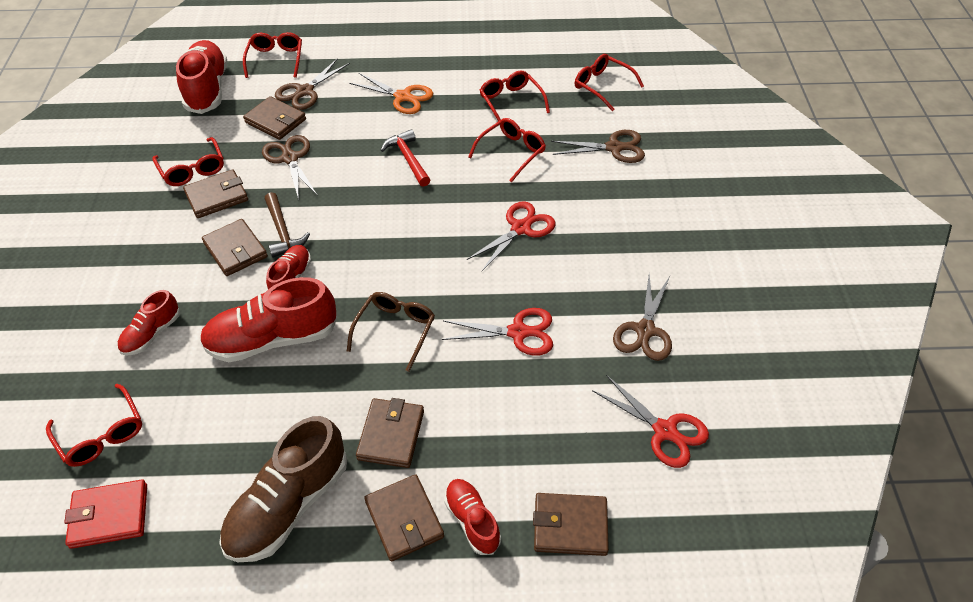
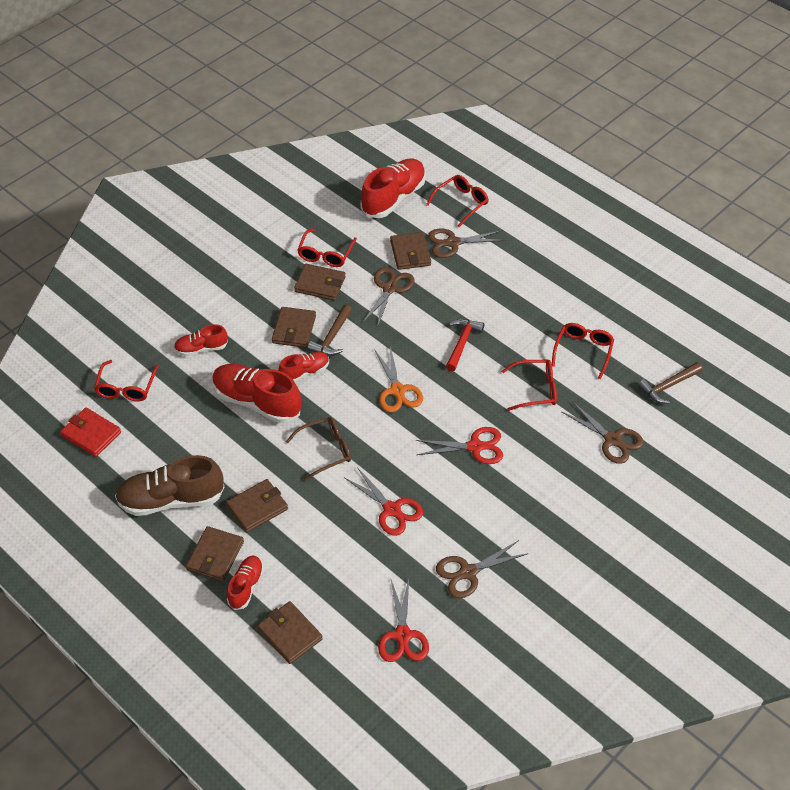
camera: 45 degrees right, 0 degrees up
orange scissors [349,73,433,114] -> orange scissors moved to [375,346,423,412]
red glasses [575,54,644,111] -> brown hammer [638,362,703,404]

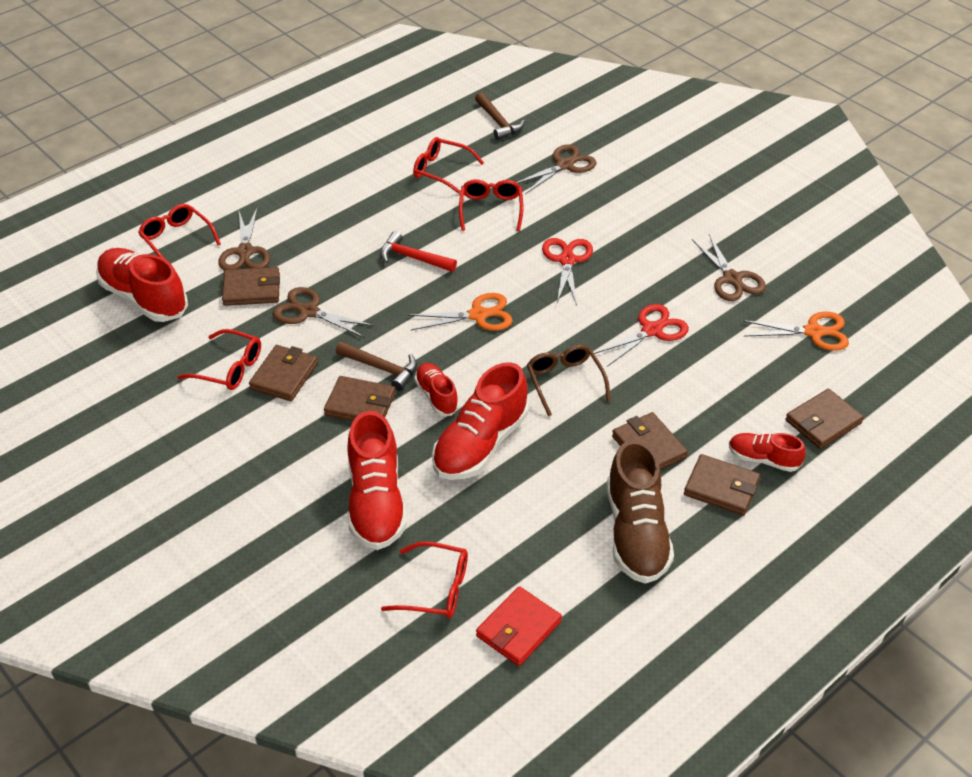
camera: 85 degrees left, 5 degrees down
red shoe [174,324,228,356] -> red shoe [347,411,407,550], size x1.82
red scissors [378,579,429,662] -> orange scissors [742,312,849,351]

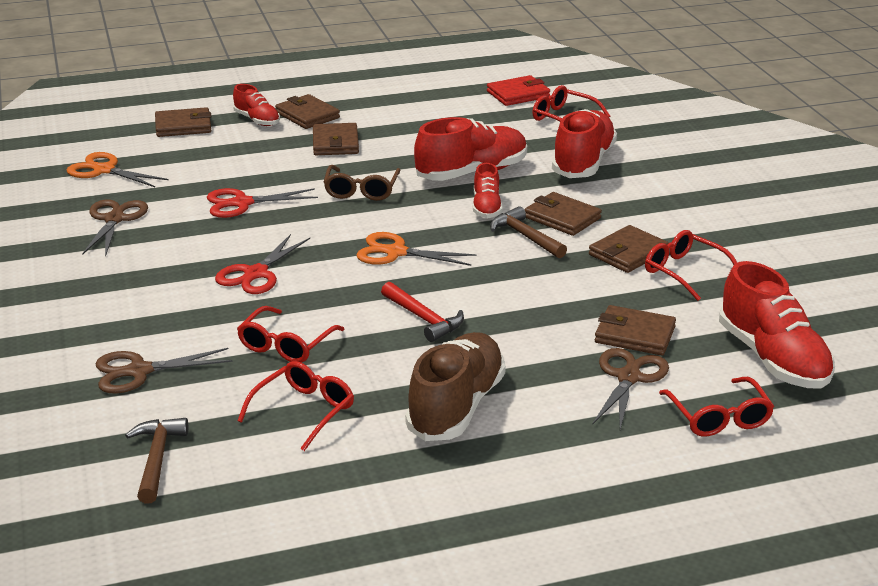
camera: 155 degrees left, 15 degrees down
brown scissors [273,287,375,338] -> none
red glasses [413,137,484,194] -> red glasses turned 105 degrees counterclockwise [237,361,354,451]
brown shoe [607,440,674,584] -> brown shoe moved to [405,332,506,441]

